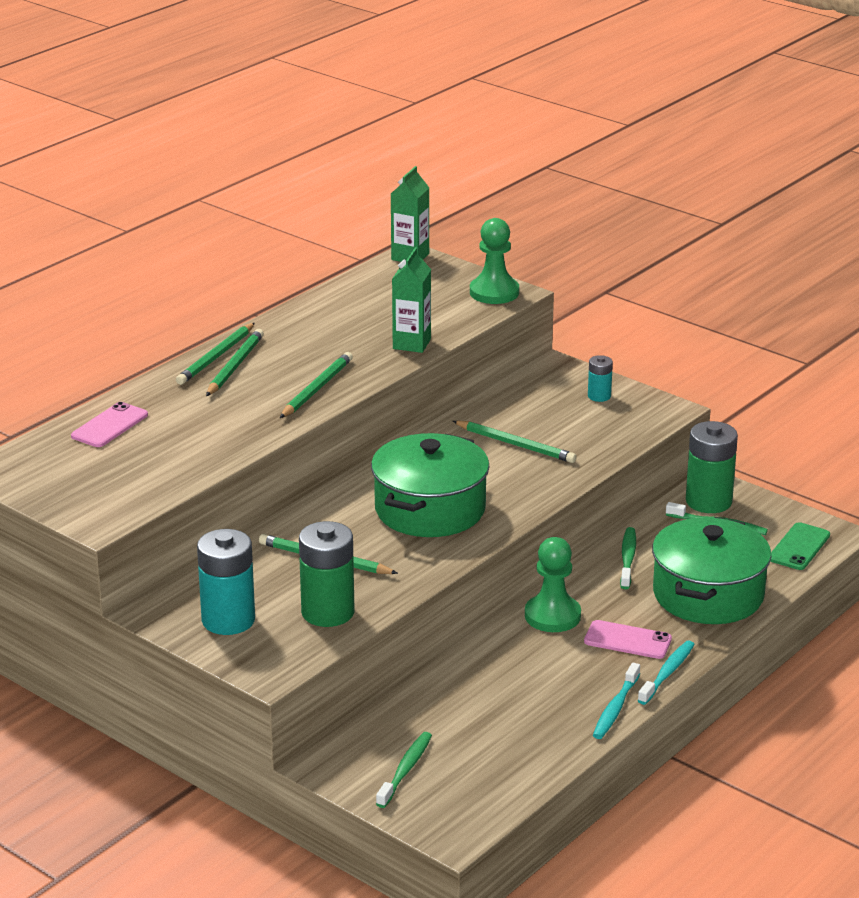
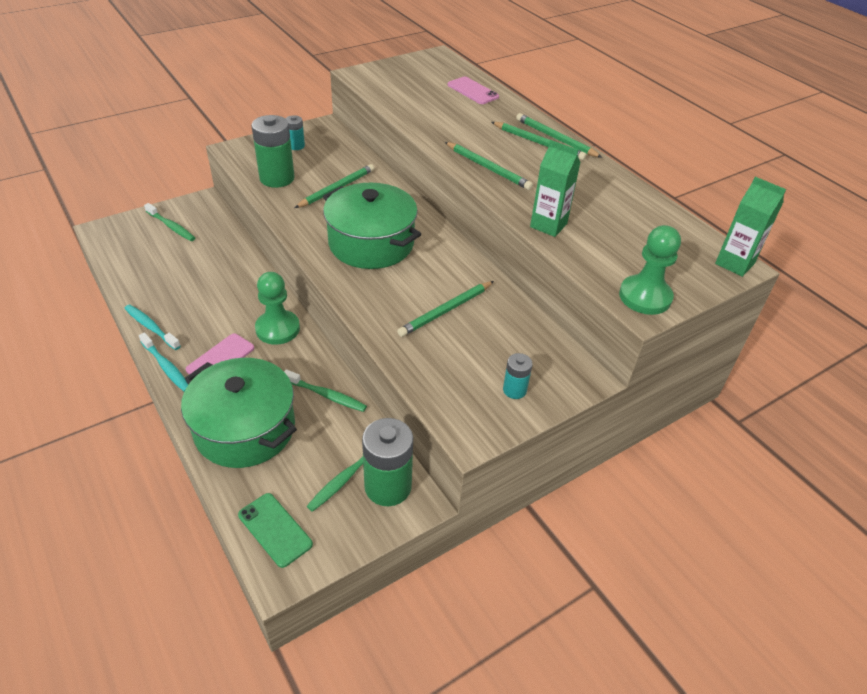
camera: 105 degrees right, 15 degrees up
turquoise battery [197,529,255,635] -> turquoise battery [285,115,305,150], size x0.52

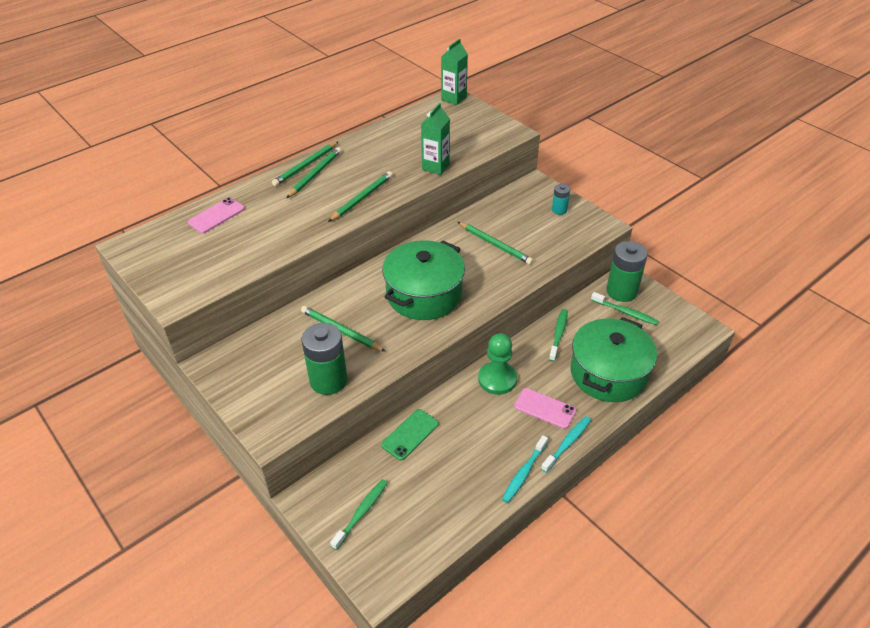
camera: 95 degrees left, 0 degrees up
green phone [238,493,313,568] -> green phone moved to [381,409,439,461]
turquoise battery [285,115,305,150] -> none
green pawn [619,225,681,315] -> none

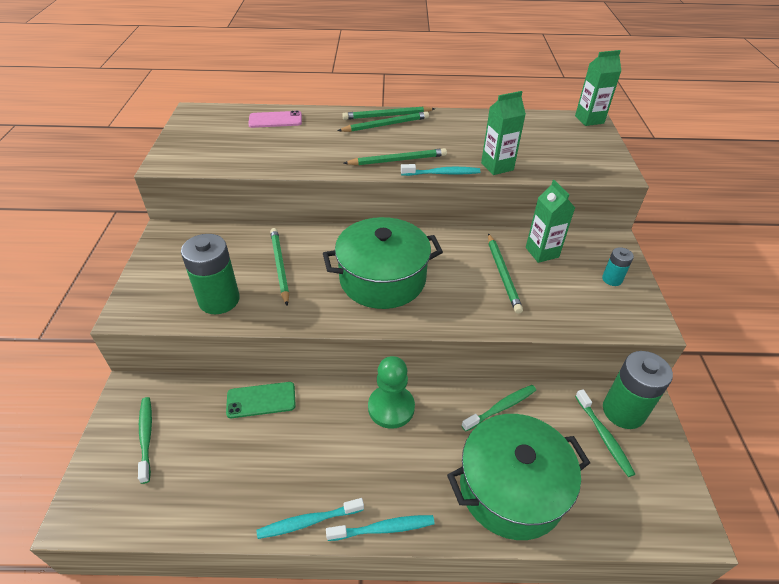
camera: 40 degrees right, 0 degrees up
green toothbrush [330,479,387,550] -> green toothbrush turned 90 degrees counterclockwise [138,397,152,484]
pink phone [514,388,576,429] -> none
none -> turquoise toothbrush [401,164,480,176]
none -> green carton [526,180,575,263]

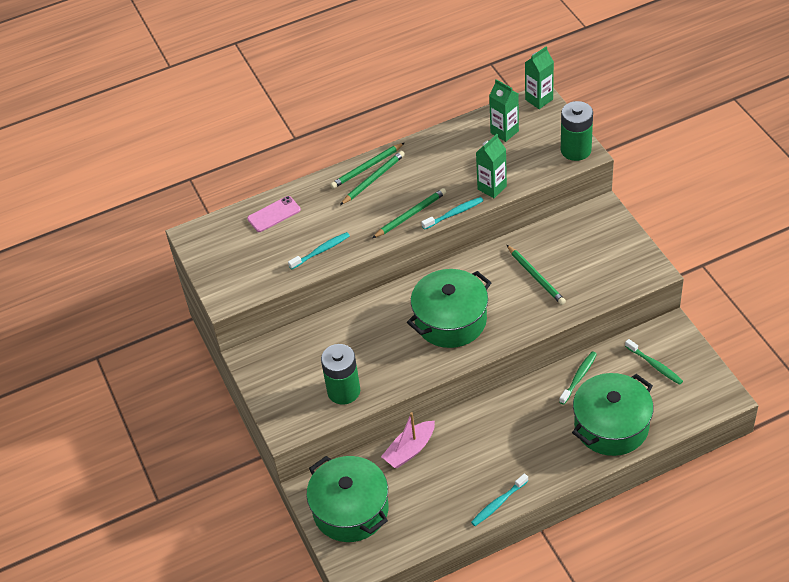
camera: 20 degrees left, 5 degrees up
green toothbrush [138,397,152,484] -> green pot [306,456,389,542]
green phone [226,382,296,418] -> pink boat [381,412,435,468]
green pencil [270,228,289,306] -> none
turquoise toothbrush [326,515,435,541] -> turquoise toothbrush moved to [288,232,350,270]
green pawn [368,356,415,429] -> none
green carton [526,180,575,263] -> green carton moved to [489,79,519,142]
turquoise battery [602,247,634,286] -> none
green battery [603,351,673,429] -> green battery moved to [561,101,593,161]

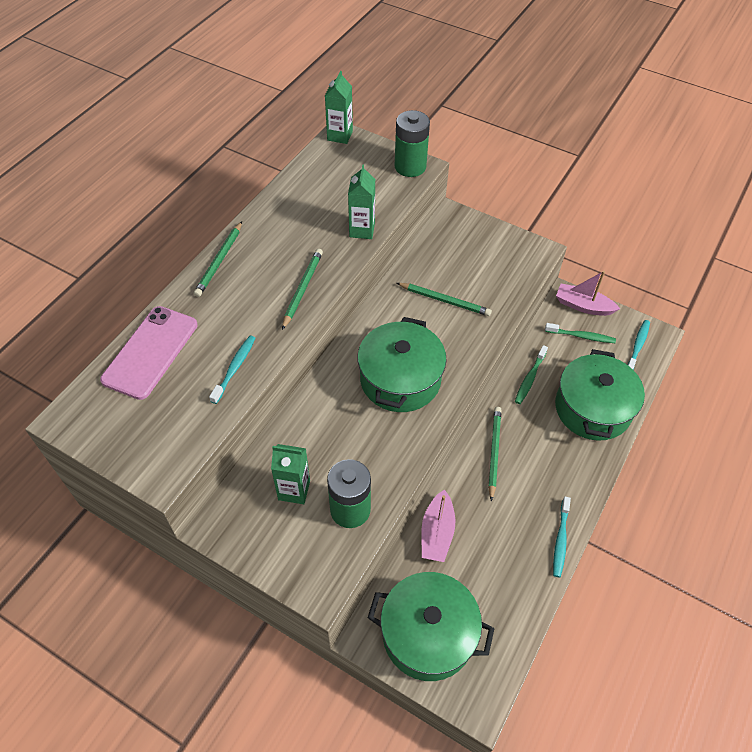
camera: 40 degrees left, 5 degrees up
pink phone [247,196,301,232] -> pink phone [100,306,198,400], size x1.69
green pencil [340,151,405,205] -> green pencil moved to [488,407,501,501]
turquoise toothbrush [421,197,483,230] -> turquoise toothbrush moved to [627,320,650,369]
green carton [489,79,519,142] -> green carton moved to [271,444,310,504]
green toothbrush [559,351,597,405] -> green toothbrush turned 150 degrees counterclockwise [515,345,548,404]
none -> pink boat [556,271,620,316]

